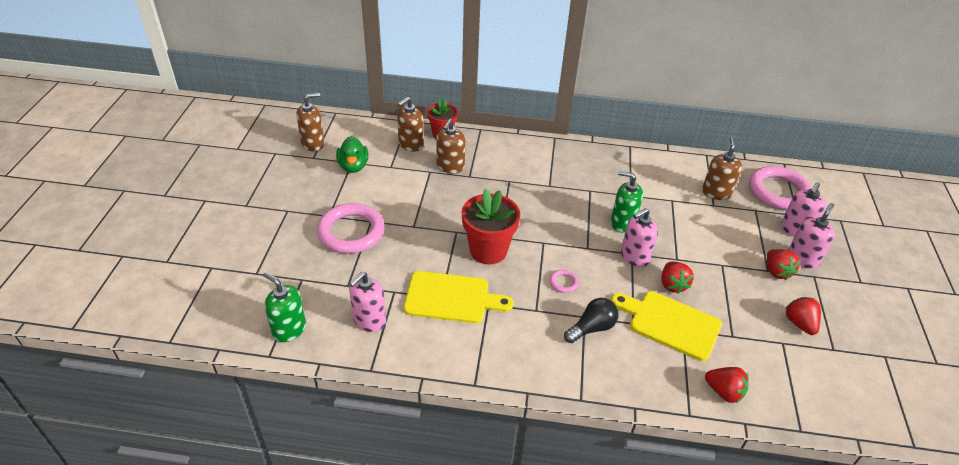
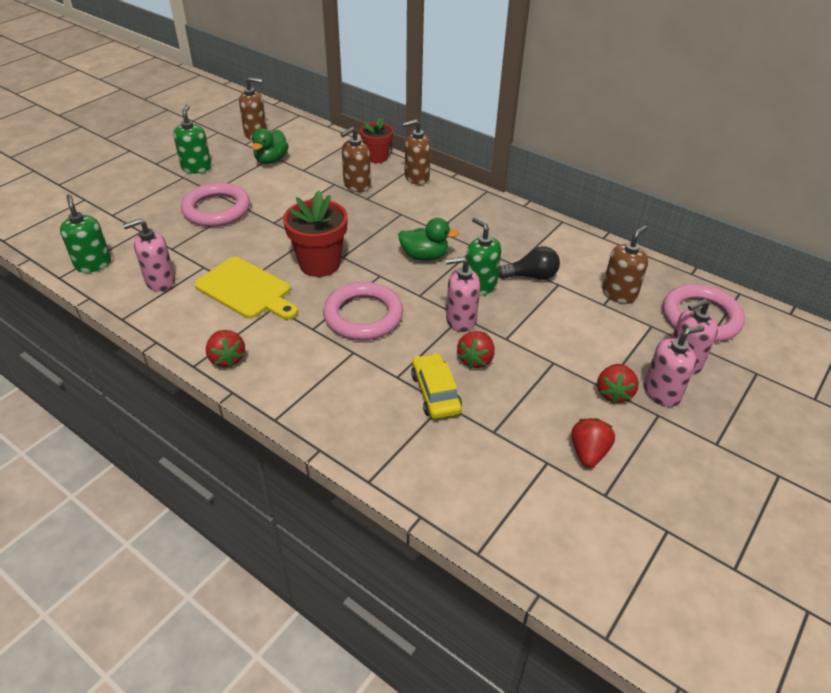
camera: 30 degrees right, 0 degrees up
brown soap dispenser [397,97,424,152] -> brown soap dispenser moved to [403,119,431,185]
pink ring [549,270,579,293] -> pink ring [323,282,403,340], size x2.40
black light bulb [564,298,618,343] -> black light bulb moved to [498,246,560,280]
yellow cutting board [611,291,722,361] -> yellow car [411,353,462,419]
red strawberry [705,367,749,403] -> red strawberry moved to [206,330,245,367]
none -> green soap dispenser [173,104,212,174]
none -> green duck [398,218,459,261]

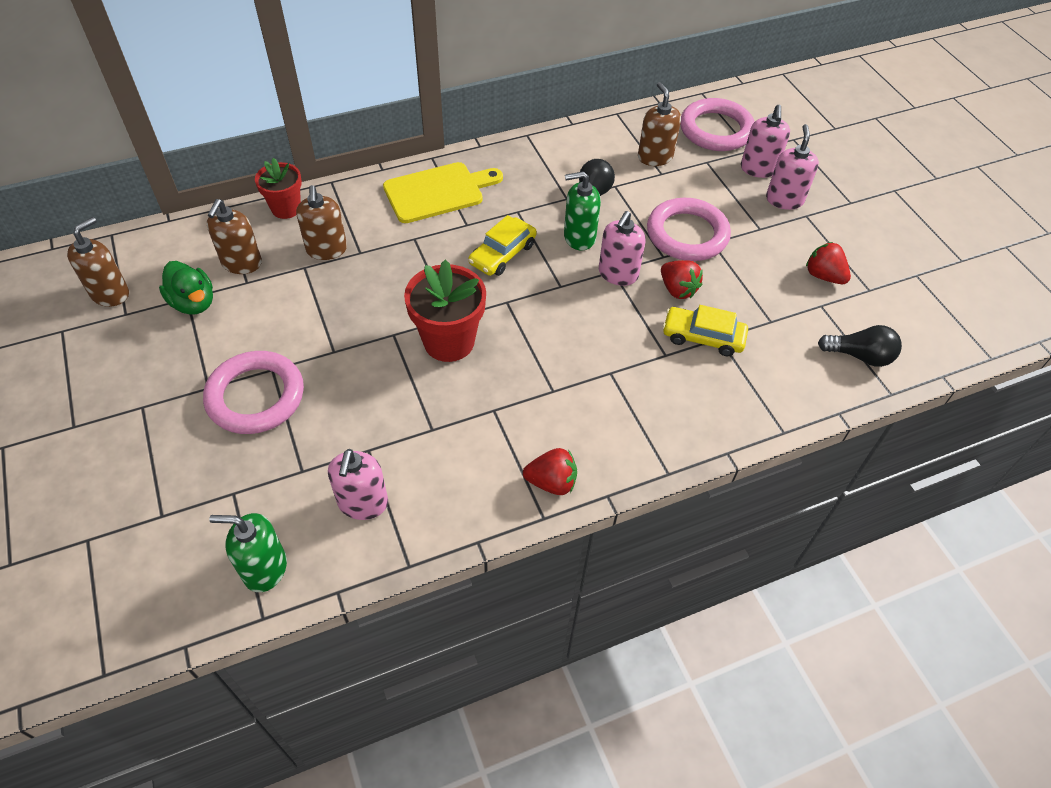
camera: 60 degrees left, 10 degrees up
green soap dispenser [173,104,212,174] -> none
yellow cutting board [194,257,298,320] -> yellow cutting board moved to [383,162,503,223]
pink ring [323,282,403,340] -> pink ring moved to [647,198,731,261]
green duck [398,218,459,261] -> yellow car [468,215,537,276]
brown soap dispenser [403,119,431,185] -> brown soap dispenser moved to [207,199,262,274]
red strawberry [597,364,639,404] -> none
none -> black light bulb [818,325,902,367]

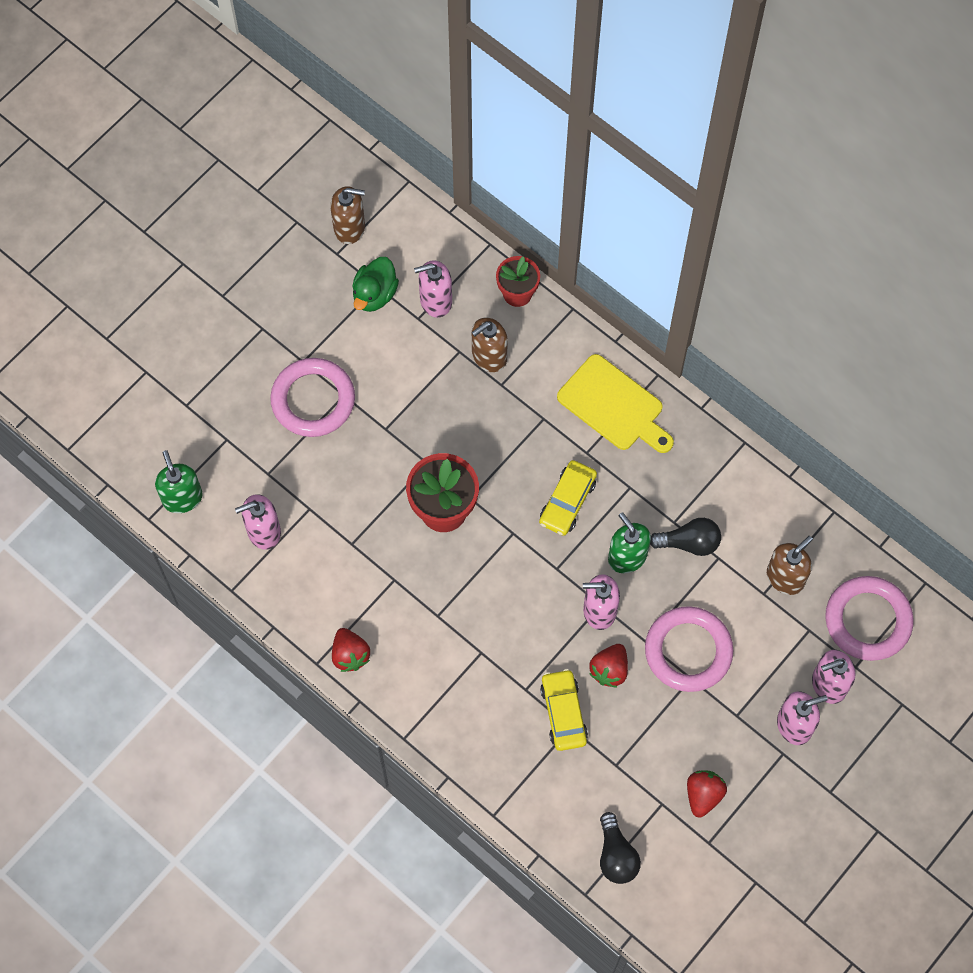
camera: 65 degrees right, 15 degrees up
brown soap dispenser [207,199,262,274] -> pink soap dispenser [414,260,452,318]
yellow car [468,215,537,276] -> yellow car turned 75 degrees counterclockwise [539,460,597,536]

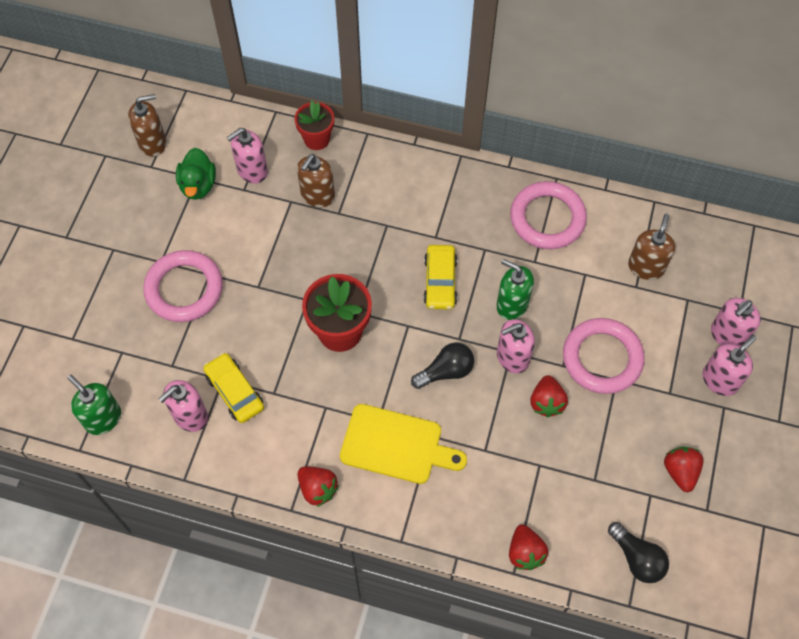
camera: 25 degrees left, 5 degrees down
yellow car [540,669,588,751] -> yellow car moved to [203,353,264,423]
yellow cutting board [557,354,674,453] -> yellow cutting board moved to [340,404,467,484]
black light bulb [650,518,721,556] -> black light bulb moved to [411,342,474,389]
pink ring [825,576,914,661] -> pink ring moved to [510,181,587,249]
none -> red strawberry [509,524,549,570]

